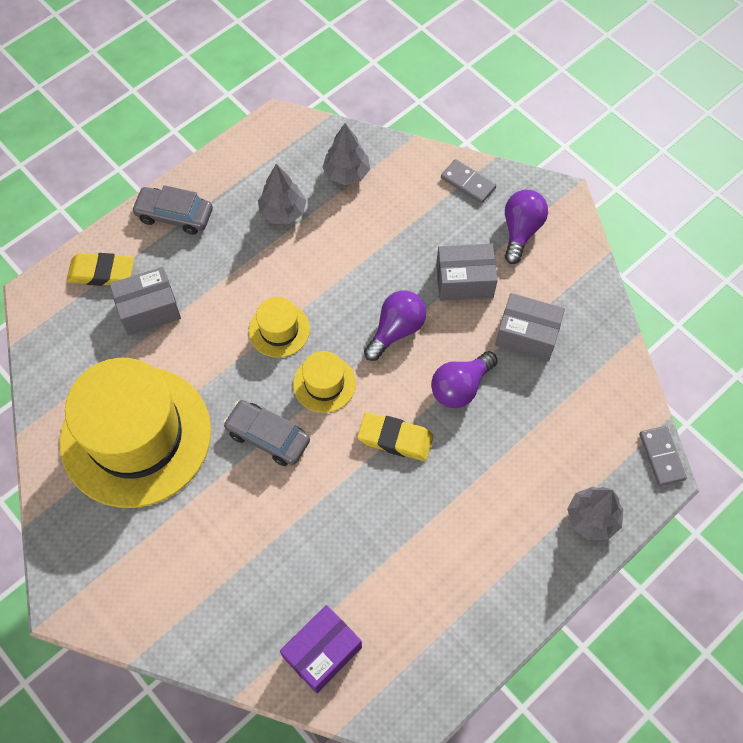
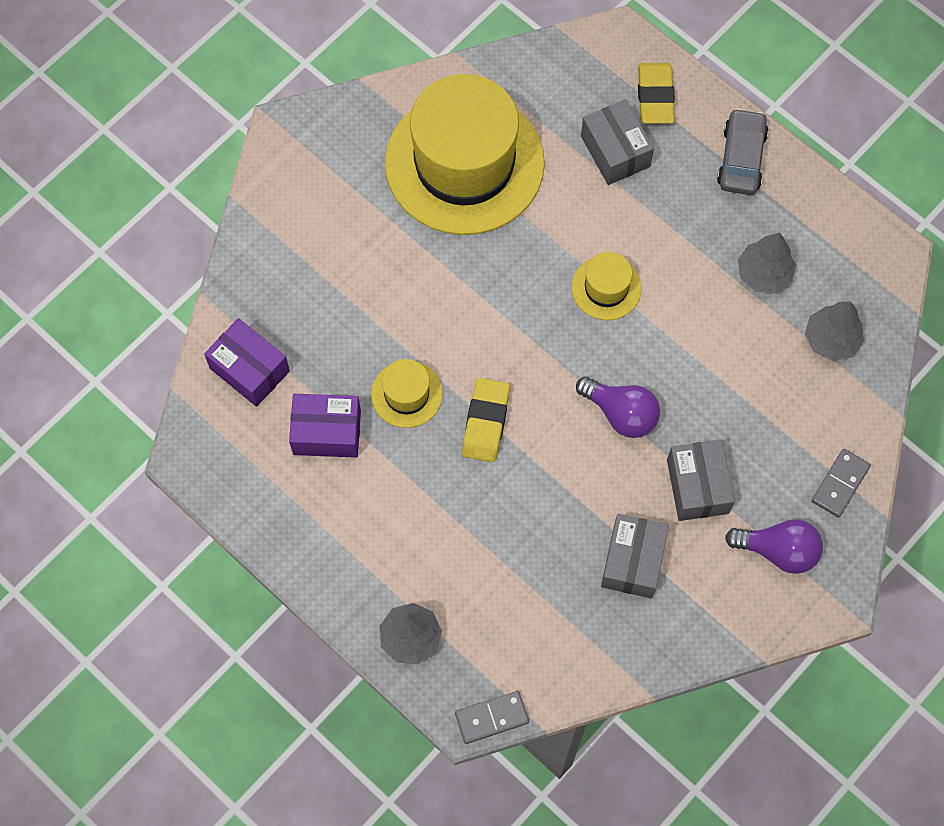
camera: 85 degrees right, 5 degrees up
grey car [223,400,310,466] -> none
yellow hat [293,351,356,413] -> yellow hat moved to [371,359,443,428]
purple light bulb [431,351,498,408] -> none
none -> purple box [289,394,361,458]

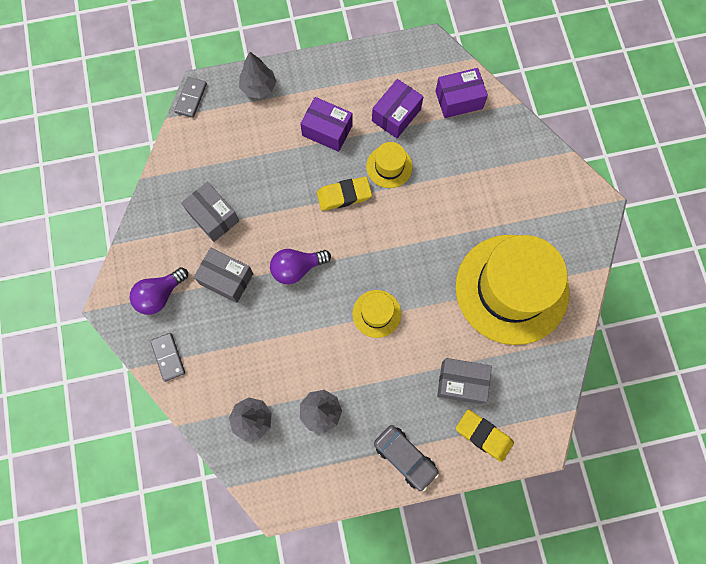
camera: 125 degrees right, 5 degrees up
yellow eraser [462,378,510,462] -> yellow eraser turned 60 degrees counterclockwise [317,177,372,211]
none -> purple box [300,97,353,152]

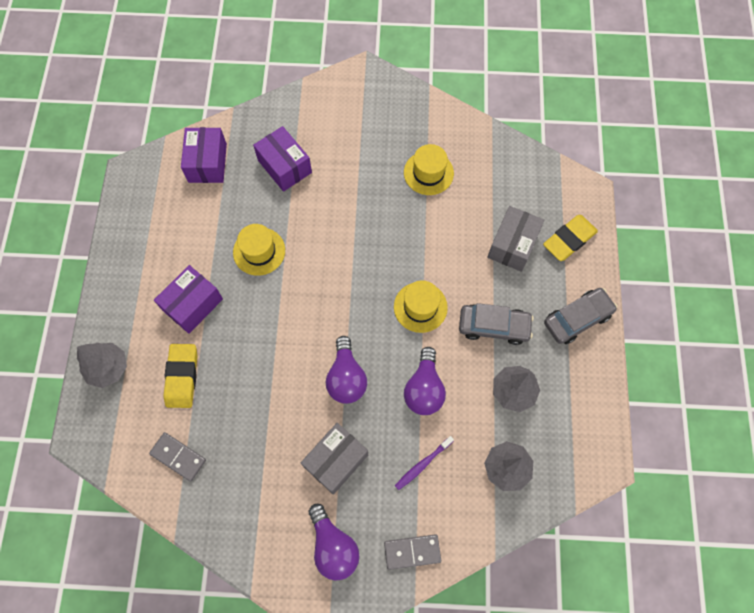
camera: 75 degrees left, 5 degrees down
grey domino [174,77,207,118] -> grey domino moved to [149,432,206,482]
grey box [181,182,239,242] -> none
yellow eraser [317,177,372,211] -> yellow eraser moved to [163,344,198,408]
purple box [372,79,424,138] -> purple box moved to [253,126,312,192]
yellow hat [456,235,570,345] -> yellow hat [404,144,454,195], size x0.43
none -> purple toothbrush [395,436,454,490]
none -> purple light bulb [404,347,446,415]
none -> grey car [459,303,534,345]

